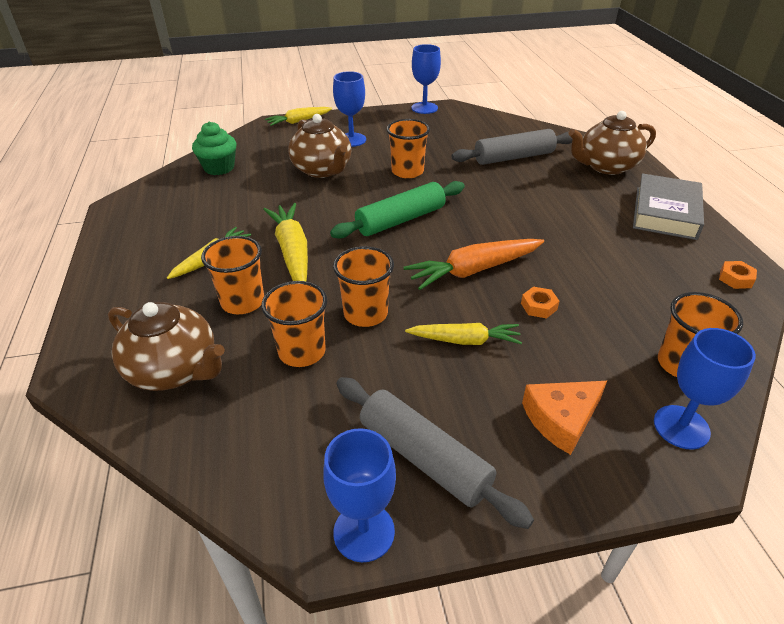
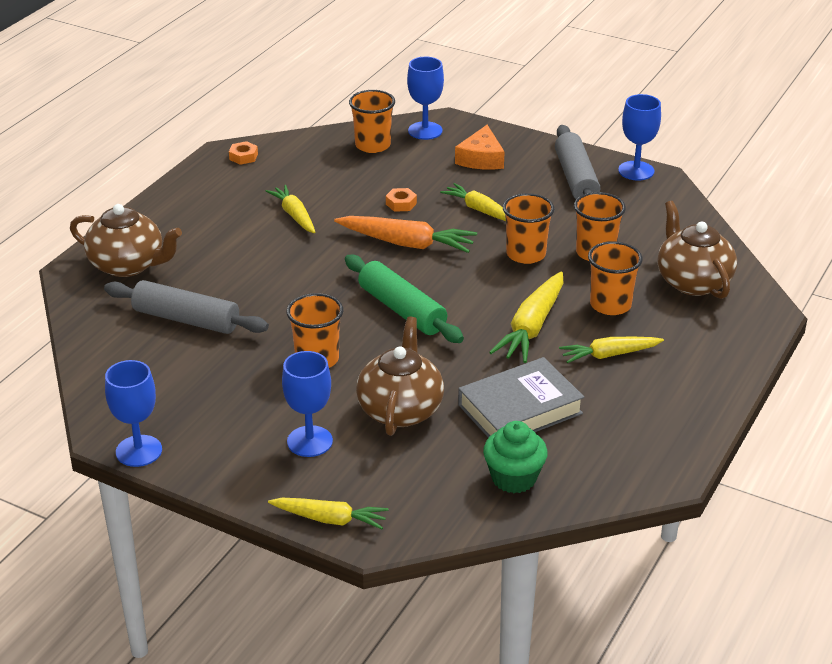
camera: 140 degrees left, 5 degrees down
green rolling pin [330,181,465,239] -> green rolling pin turned 45 degrees clockwise [345,255,464,343]
orange cheese [522,381,607,455] -> orange cheese turned 90 degrees clockwise [455,125,505,170]
grey book [633,173,704,240] -> grey book moved to [458,357,584,438]
none -> yellow carrot [266,185,315,233]

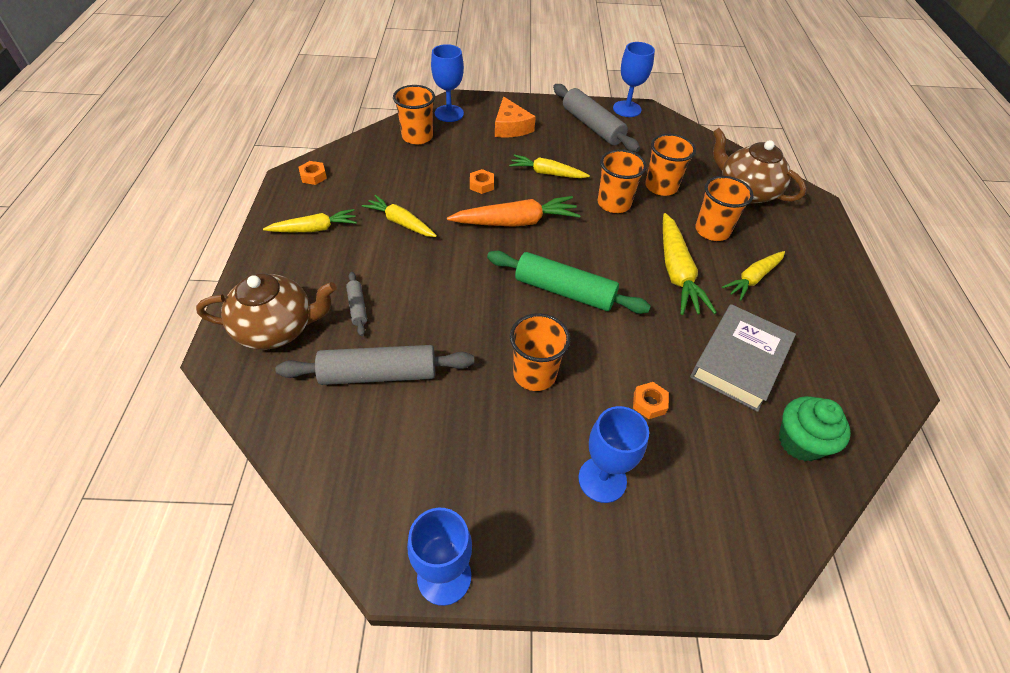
camera: 30 degrees left, 15 degrees up
yellow carrot [268,498,389,529] -> yellow carrot moved to [263,209,357,232]
brown teapot [356,317,444,436] -> orange nut [633,382,669,419]
none -> grey rolling pin [346,272,367,336]

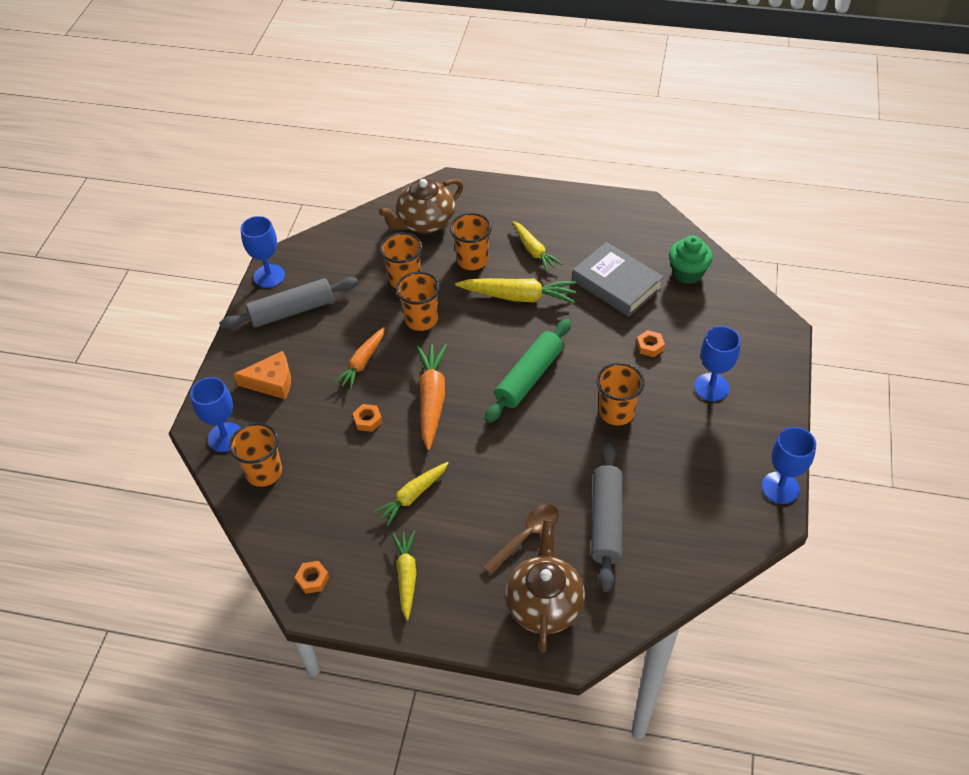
camera: 75 degrees left, 0 degrees up
grey rolling pin [346,272,367,336] -> brown spoon [483,504,559,575]
yellow carrot [509,154,590,178] -> orange carrot [333,327,385,390]

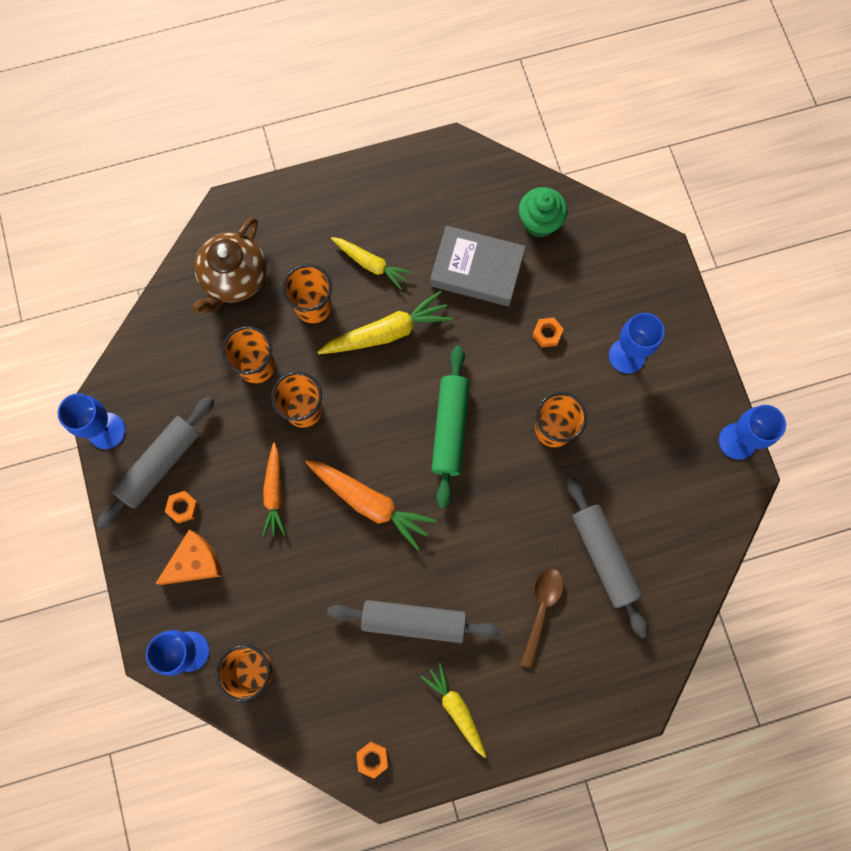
camera: 30 degrees left, 25 degrees up
orange nut [353,404,382,432] -> orange nut moved to [165,491,198,523]
yellow carrot [373,462,449,526] -> grey rolling pin [327,600,501,643]
orange carrot [416,344,447,450] -> orange carrot turned 150 degrees clockwise [305,460,436,550]
brown teapot [505,520,585,653] -> none

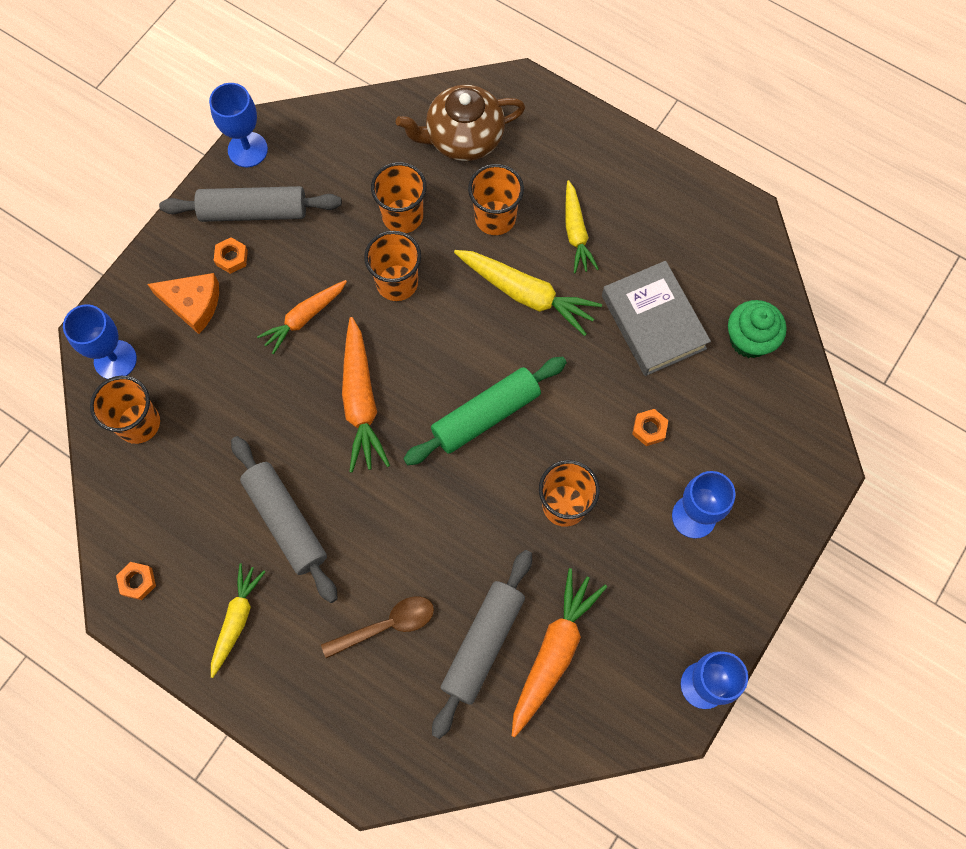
camera: 50 degrees right, 5 degrees down
none -> orange carrot [512,568,607,737]

